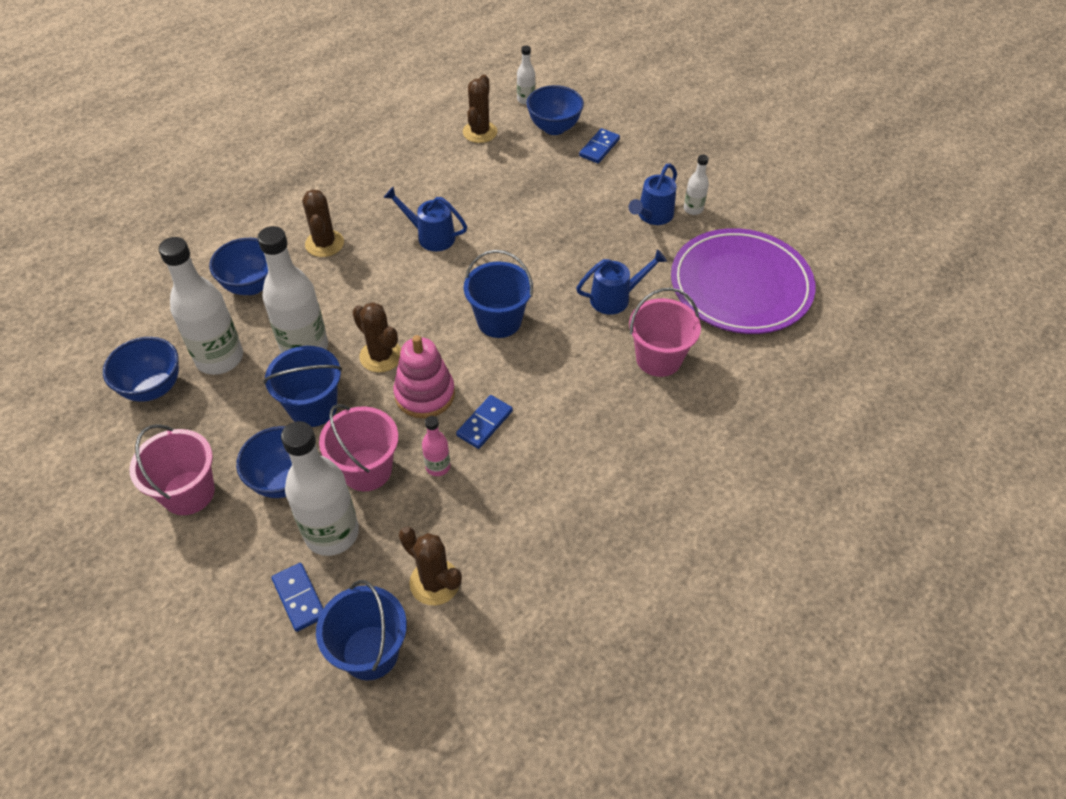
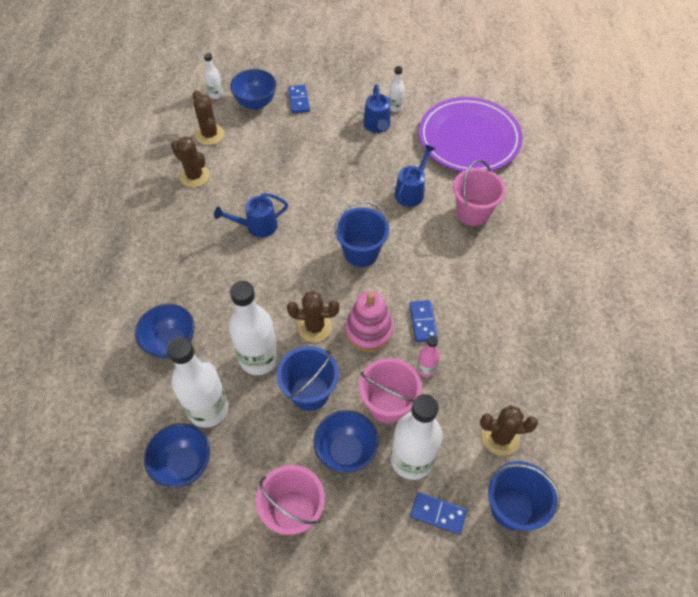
camera: 40 degrees left, 5 degrees up
brown cactus [302,189,344,257] -> brown cactus moved to [171,136,210,188]

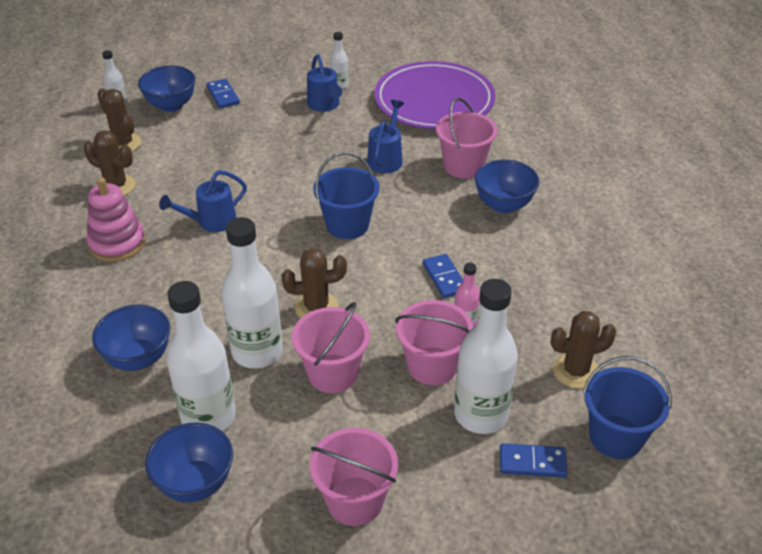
camera: 15 degrees left, 15 degrees down
blue bucket [277,346,339,411] -> pink bucket [292,302,370,393]
blue bowl [313,410,379,473] -> blue bowl moved to [475,160,539,214]
pink stacking toy [345,291,393,352] -> pink stacking toy moved to [87,177,146,262]

